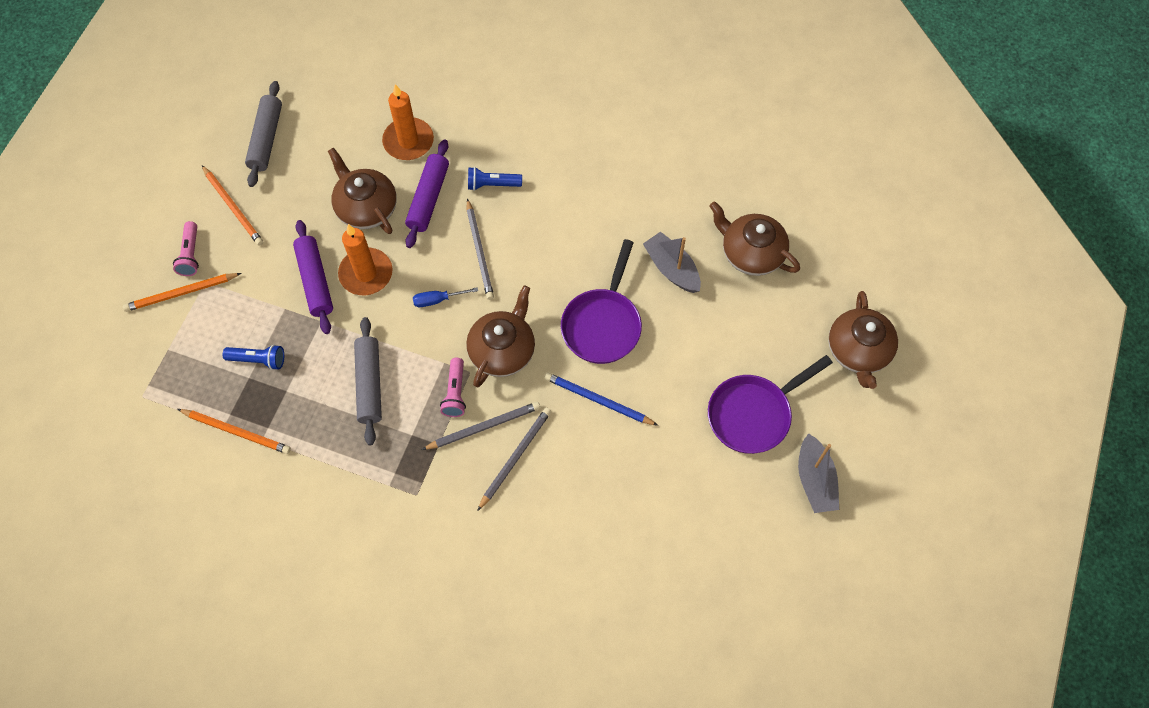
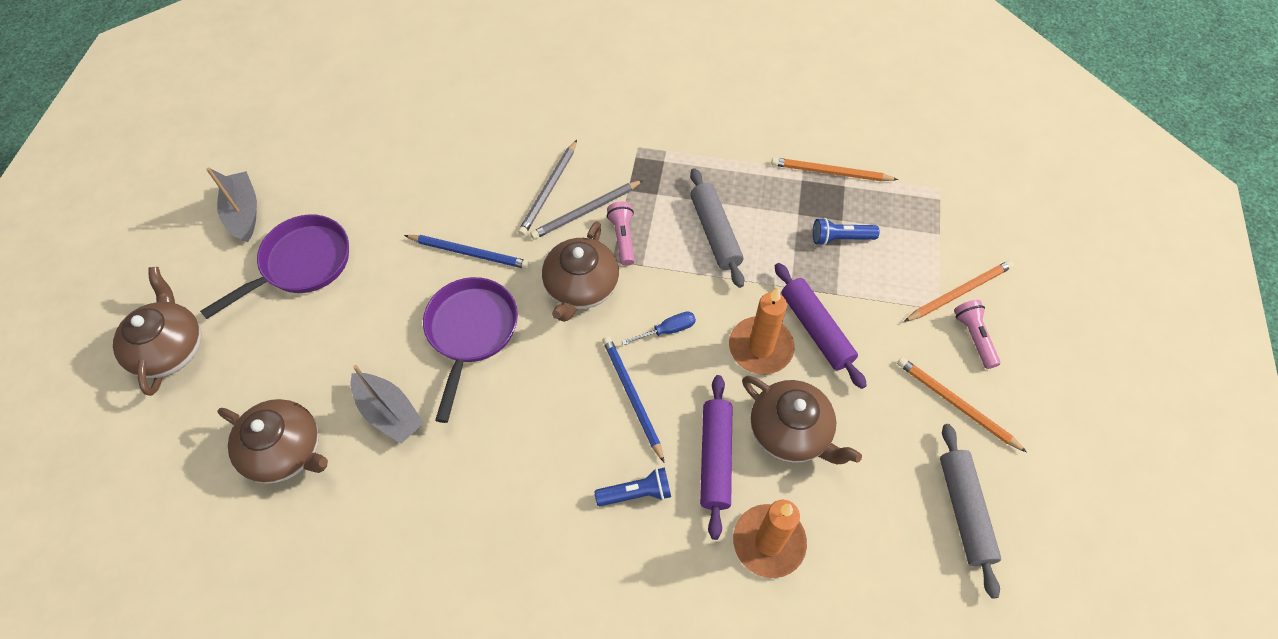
camera: 170 degrees right, 5 degrees down
grey pencil [467,198,494,300] -> blue pencil [603,336,664,462]

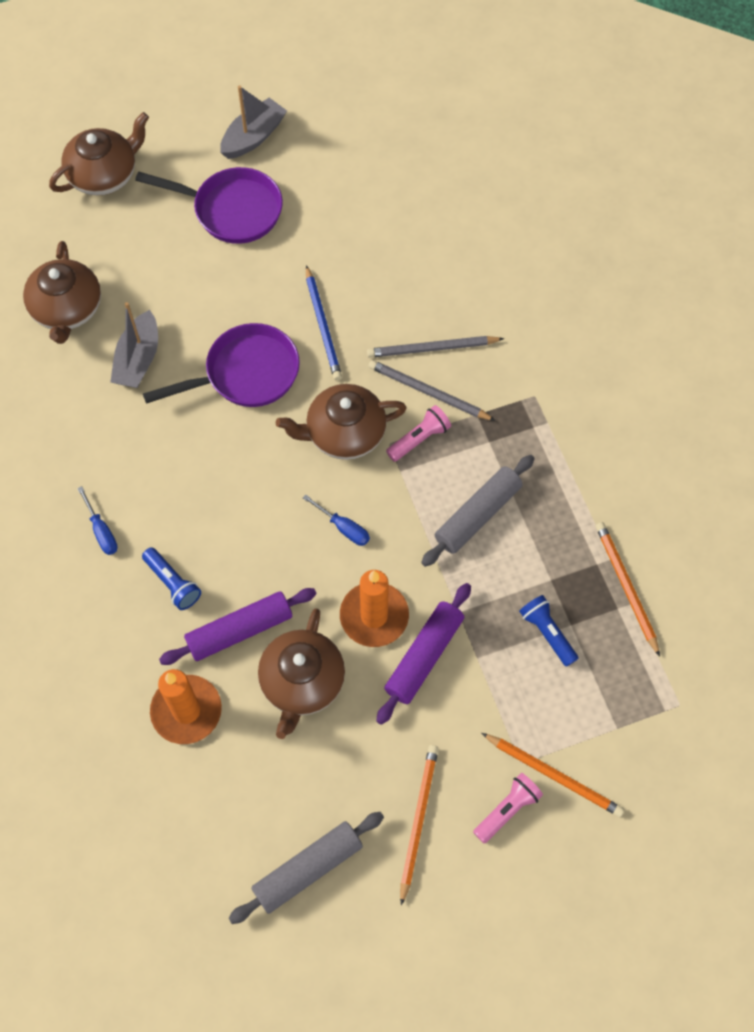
camera: 60 degrees right, 5 degrees up
blue pencil [603,336,664,462] -> none
none -> blue screwdriver [77,486,118,555]

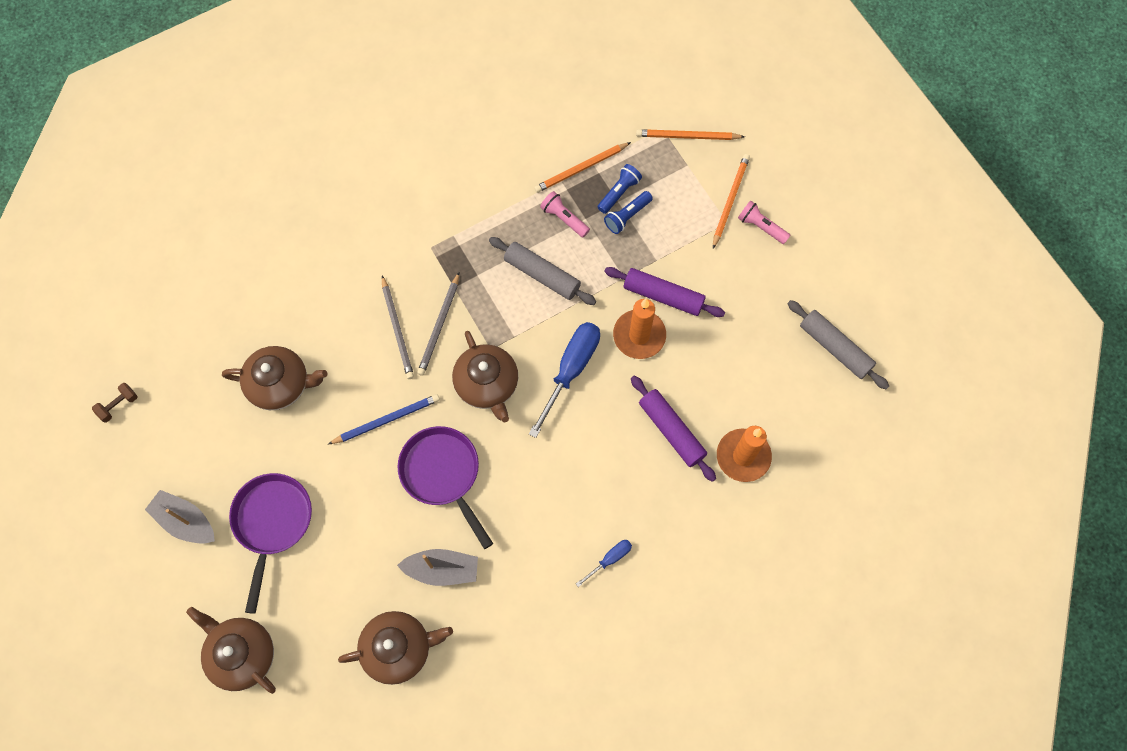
camera: 100 degrees left, 5 degrees up
blue flashlight [142,547,201,610] -> blue flashlight moved to [597,164,642,214]
brown teapot [258,608,345,739] -> brown teapot moved to [222,346,327,410]
blue screwdriver [303,495,370,546] -> blue screwdriver [529,322,600,438], size x2.01
pink flashlight [386,405,451,462] -> pink flashlight moved to [540,191,590,237]
orange pencil [400,745,438,906] -> orange pencil moved to [636,129,745,140]
none -> brown dumbbell [92,383,137,423]

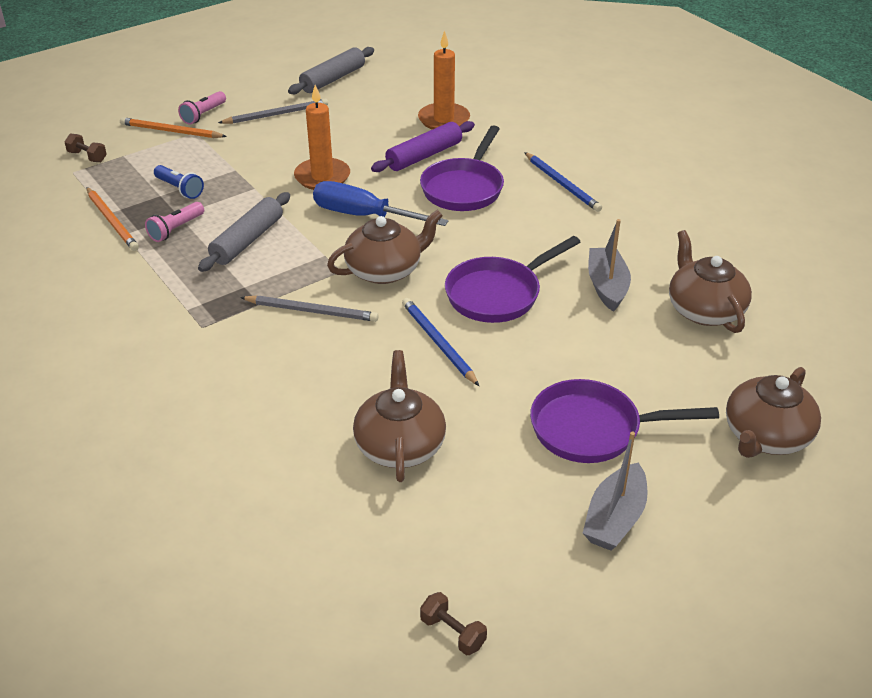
camera: 95 degrees left, 30 degrees down
grey pencil [382,275,414,379] -> grey pencil moved to [218,98,328,124]
blue screwdriver [576,540,632,587] -> blue pencil [524,152,602,212]
blue flashlight [597,164,642,214] -> none
purple rolling pin [604,267,725,317] -> none
orange pencil [636,129,745,140] -> brown dumbbell [64,134,107,162]
none -> purple pan [420,125,504,211]

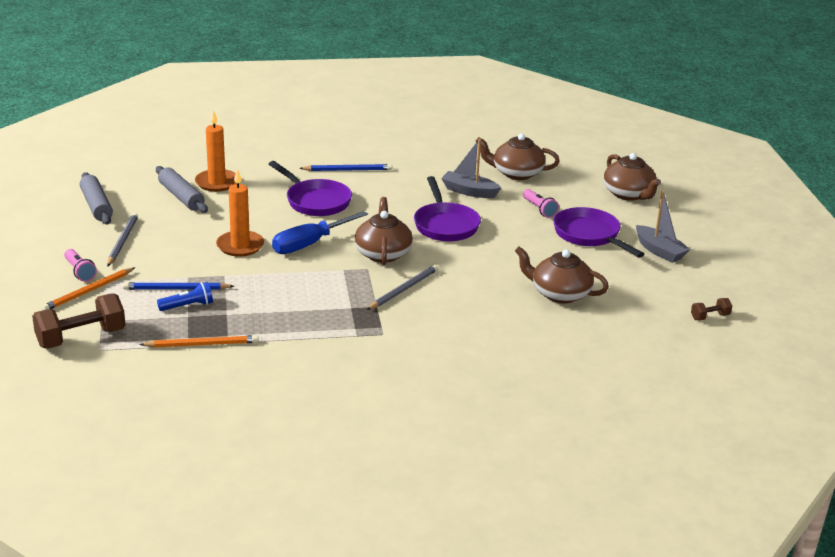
camera: 65 degrees left, 10 degrees down
brown dumbbell [64,134,107,162] -> brown dumbbell [32,293,125,349], size x2.07
pink flashlight [145,202,204,242] -> pink flashlight moved to [523,189,559,218]
grey rolling pin [198,192,290,272] -> grey rolling pin moved to [156,166,208,213]
purple rolling pin [371,121,475,172] -> none
blue pencil [402,298,479,386] -> blue pencil moved to [123,282,234,290]
purple pan [530,379,719,463] -> purple pan turned 120 degrees clockwise [553,207,644,258]

